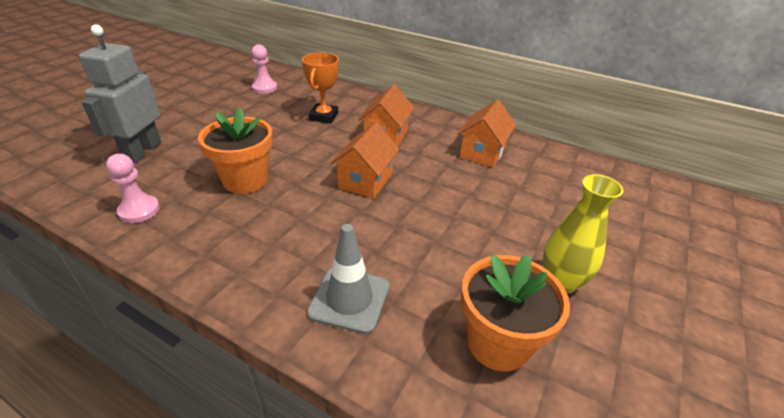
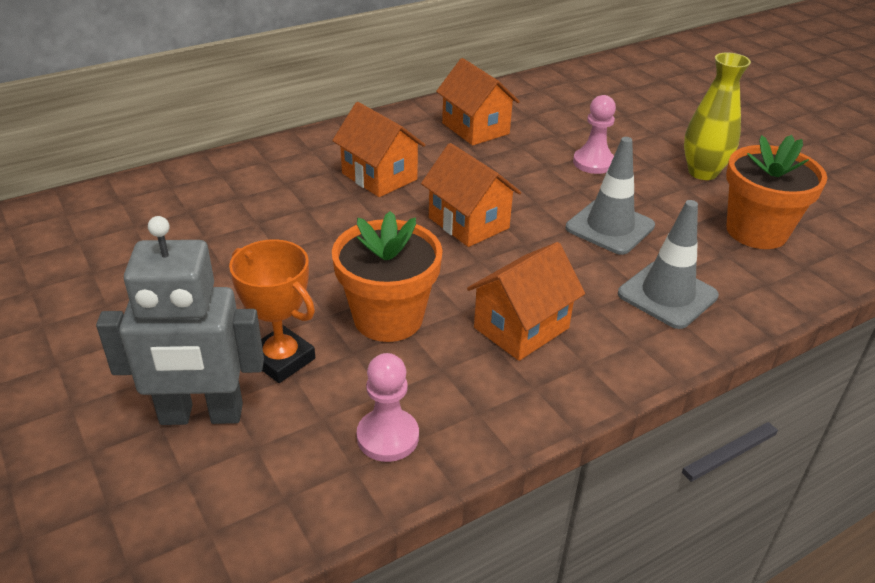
camera: 60 degrees left, 0 degrees up
grey robot [79,25,161,163] -> grey robot turned 45 degrees counterclockwise [96,216,264,425]
pink pawn [251,44,277,94] -> pink pawn moved to [573,95,616,174]
orange trophy [302,52,339,123] -> orange trophy moved to [229,239,315,383]
none -> orange house [467,242,585,361]
none -> grey traffic cone [566,137,655,255]

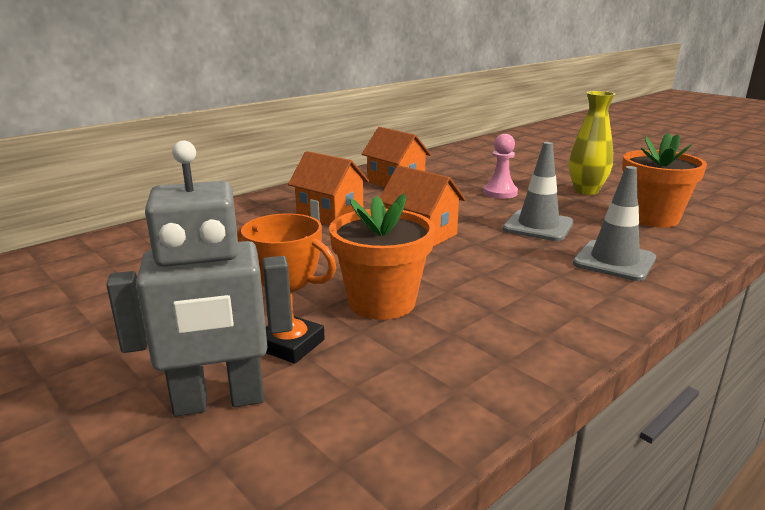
camera: 10 degrees left, 15 degrees down
pink pawn [357,353,419,462] -> none
orange house [467,242,585,361] -> none

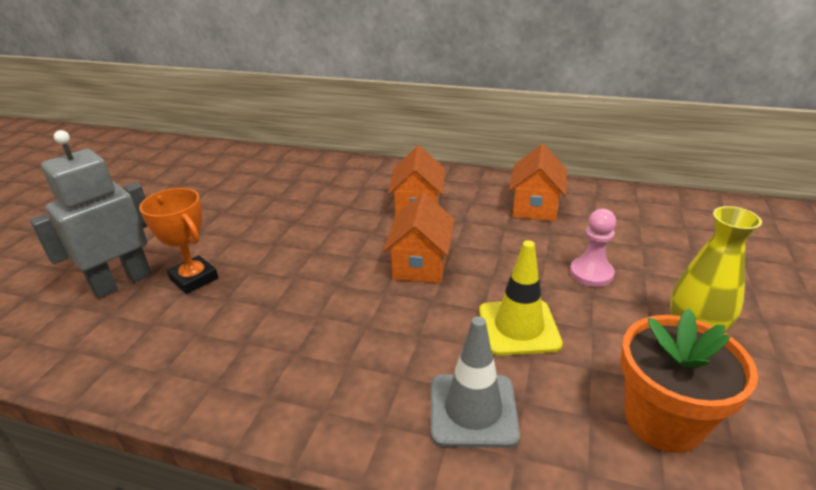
camera: 60 degrees right, 10 degrees up
grey robot [106,140,293,416] -> grey robot turned 90 degrees clockwise [30,130,152,298]
orange trophy [237,213,336,364] -> orange trophy turned 45 degrees counterclockwise [139,188,218,294]
orange flower pot [329,194,435,320] -> none
grey traffic cone [503,142,574,241] -> yellow traffic cone [479,240,563,356]

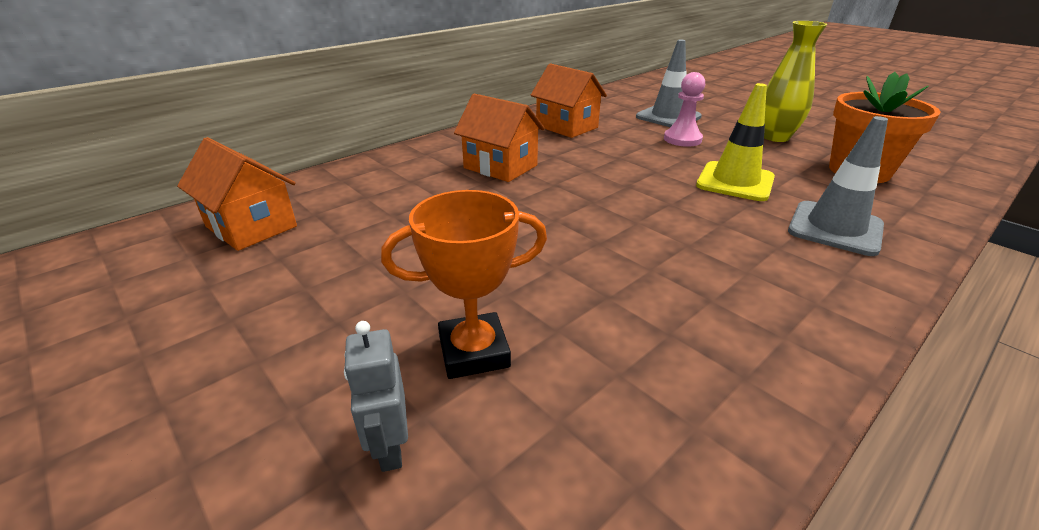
camera: 60 degrees left, 0 degrees up
grey robot [30,130,152,298] -> grey robot [344,321,408,472], size x0.48
orange house [383,193,454,283] -> orange house moved to [177,137,297,251]
none -> grey traffic cone [636,40,702,127]

